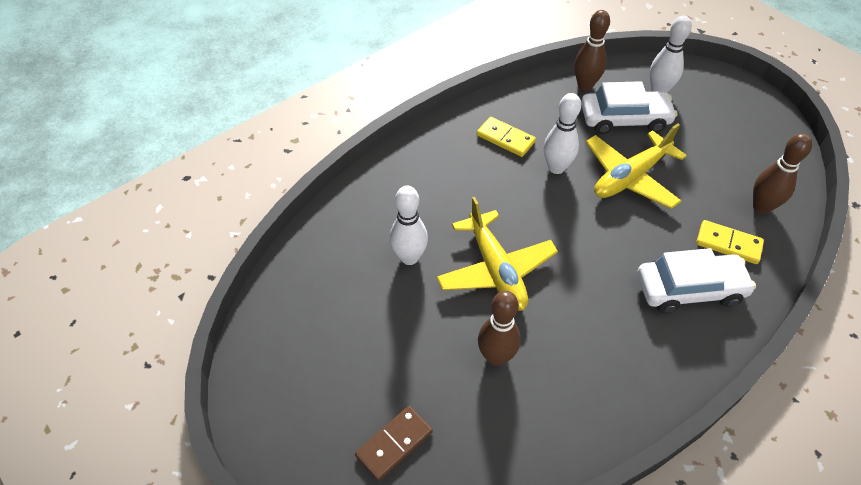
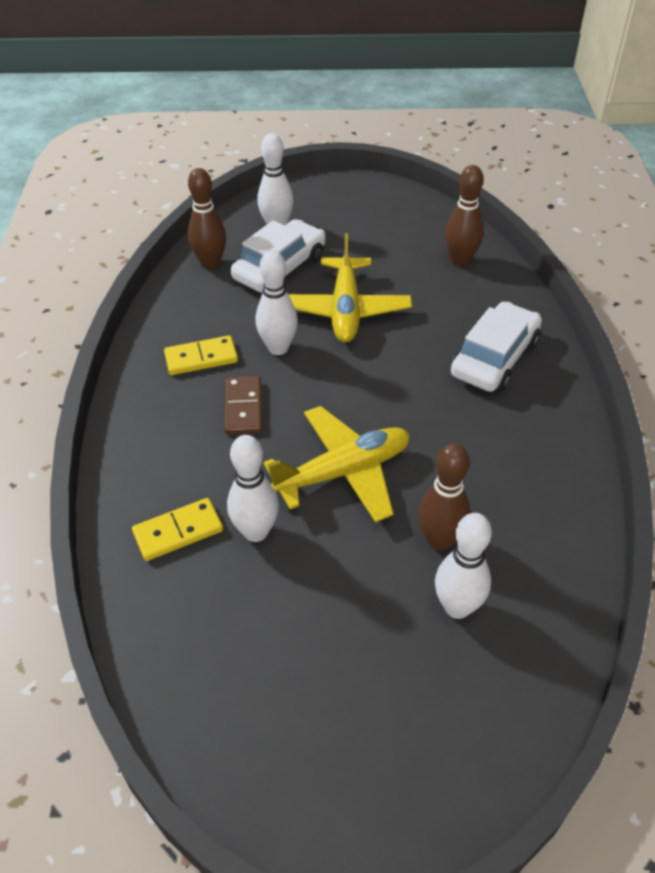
camera: 50 degrees left, 5 degrees down
brown domino [355,406,433,481] -> brown domino moved to [224,376,262,435]
yellow plane [437,197,558,311] -> yellow plane turned 45 degrees counterclockwise [263,406,410,523]
yellow domino [696,220,764,264] -> yellow domino moved to [132,498,223,561]
none -> white bowling pin [435,513,492,619]

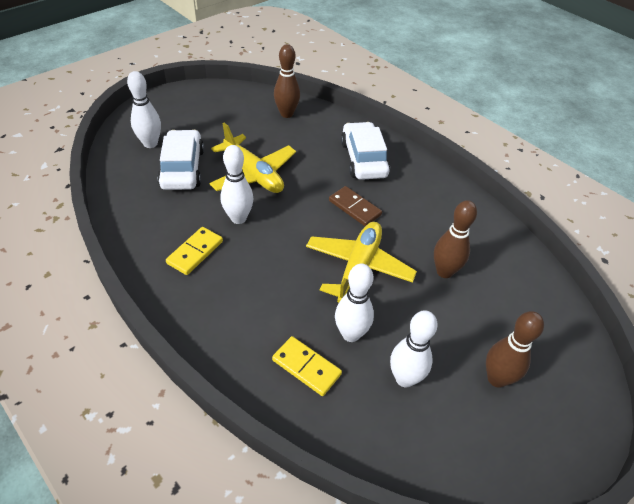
camera: 45 degrees left, 0 degrees up
yellow domino [132,498,223,561] -> yellow domino turned 75 degrees counterclockwise [272,336,342,396]
brown bowling pin [188,168,226,269] -> brown bowling pin moved to [486,311,544,388]
brown domino [224,376,262,435] -> brown domino moved to [329,186,382,226]
white bowling pin [435,513,492,619] -> white bowling pin moved to [390,310,437,387]

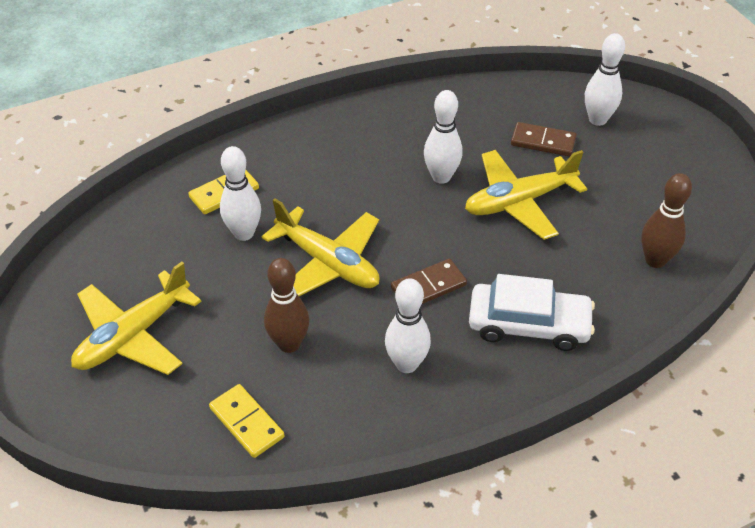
camera: 110 degrees right, 0 degrees up
white car [157,130,204,190] -> brown domino [511,122,576,157]
yellow domino [166,227,223,275] -> yellow domino moved to [209,384,285,458]
white bowling pin [390,310,437,387] -> white bowling pin moved to [385,278,431,373]
brown bowling pin [486,311,544,388] -> yellow plane [71,262,201,375]

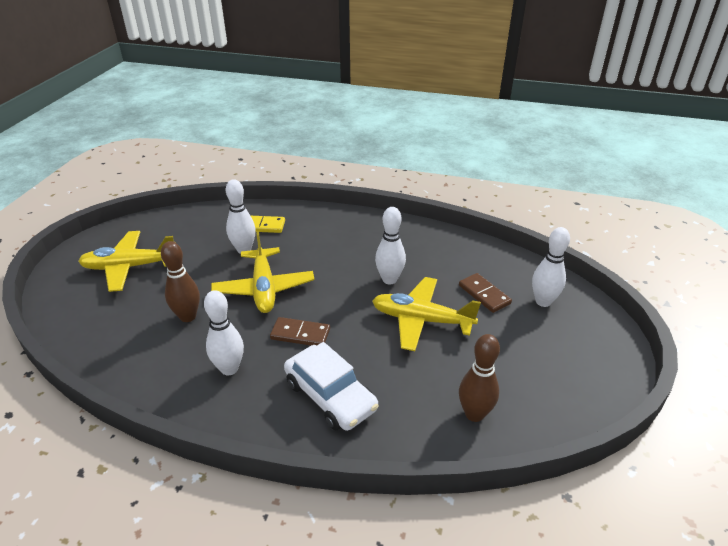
camera: 40 degrees right, 10 degrees down
yellow domino [209,384,285,458] -> none

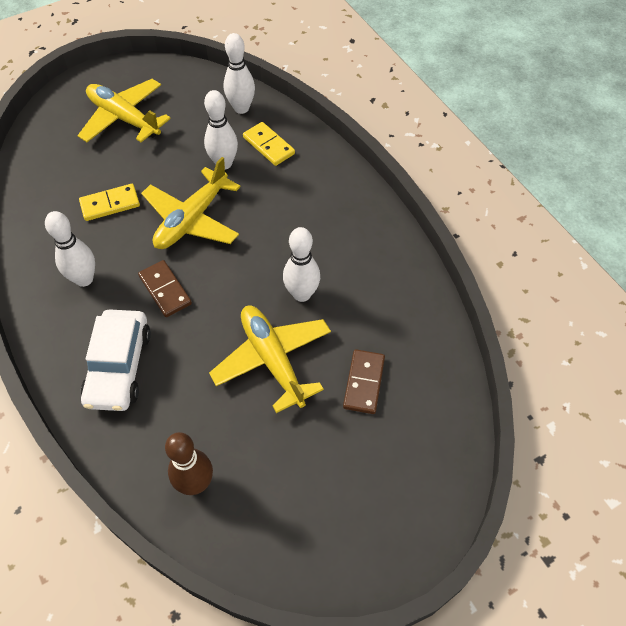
camera: 45 degrees right, 20 degrees up
brown bowling pin [161,241,200,322] -> yellow domino [79,184,140,221]
white bowling pin [532,227,570,307] -> white bowling pin moved to [224,33,255,114]

